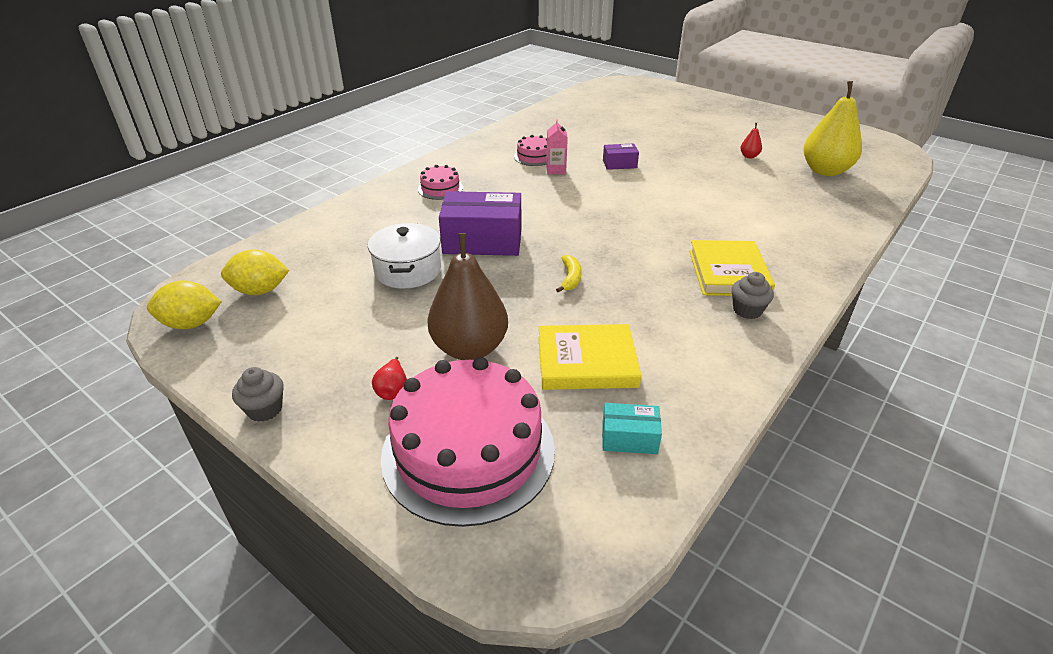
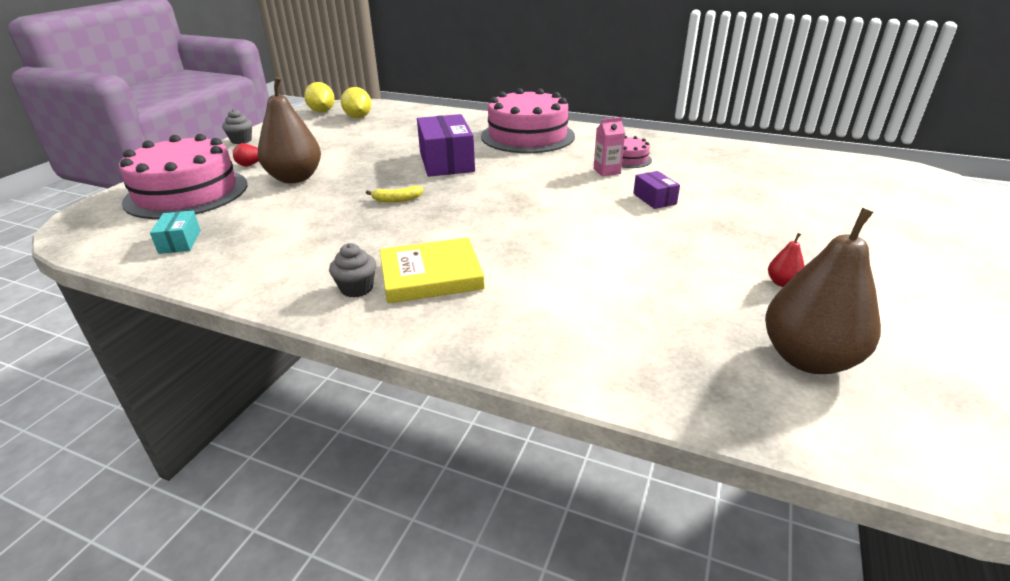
camera: 75 degrees right, 5 degrees down
white pot [368,223,441,289] -> none
pink cake [418,165,463,200] -> pink cake [481,88,575,153], size x2.26
yellow book [538,324,641,390] -> none
yellow pear [803,81,862,176] -> brown pear [765,208,881,374]

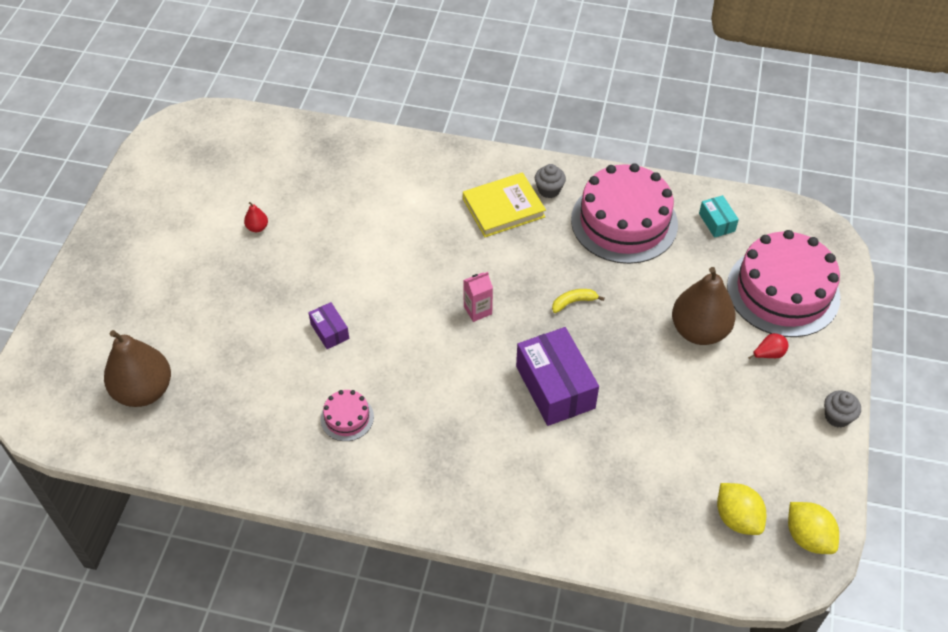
camera: 170 degrees right, 20 degrees up
pink cake [481,88,575,153] -> pink cake moved to [571,163,678,264]
pink carton [594,117,625,176] -> pink carton moved to [463,272,493,322]
brown pear [765,208,881,374] -> brown pear moved to [104,330,171,407]

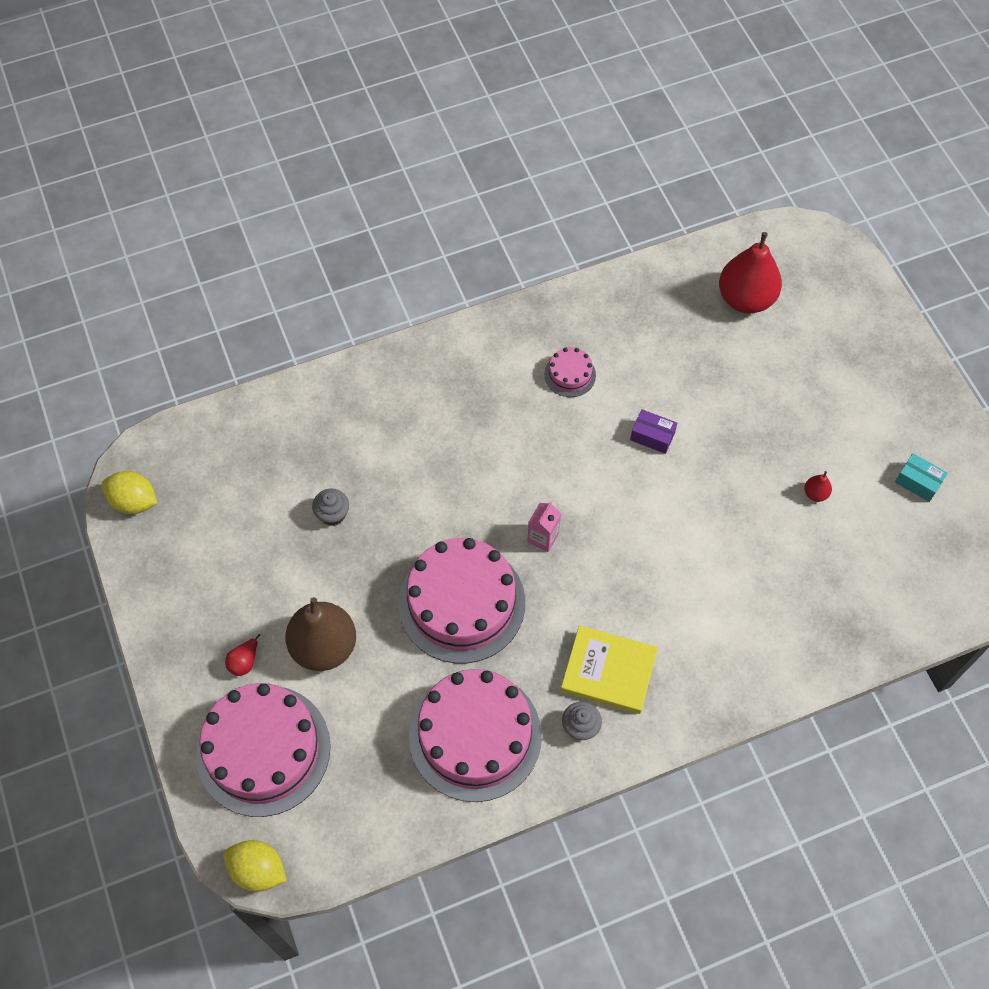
camera: 145 degrees right, 10 degrees up
brown pear [104,330,171,407] -> red pear [719,232,782,313]
yellow book [463,172,546,237] -> yellow book turned 75 degrees clockwise [561,625,658,714]
purple box [516,327,599,426] -> none
yellow banana [552,289,605,313] -> pink cake [398,538,525,663]
turquoise box [699,195,739,238] -> turquoise box moved to [895,453,948,502]
yellow lemon [717,483,766,535] -> yellow lemon moved to [224,840,287,892]
grey cupcake [824,390,861,428] -> grey cupcake moved to [312,489,349,526]

